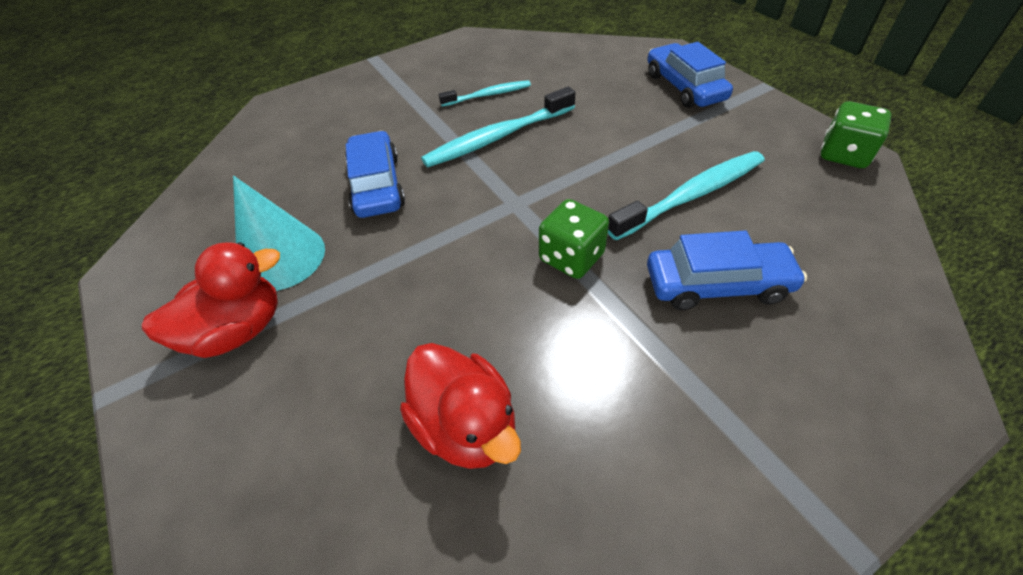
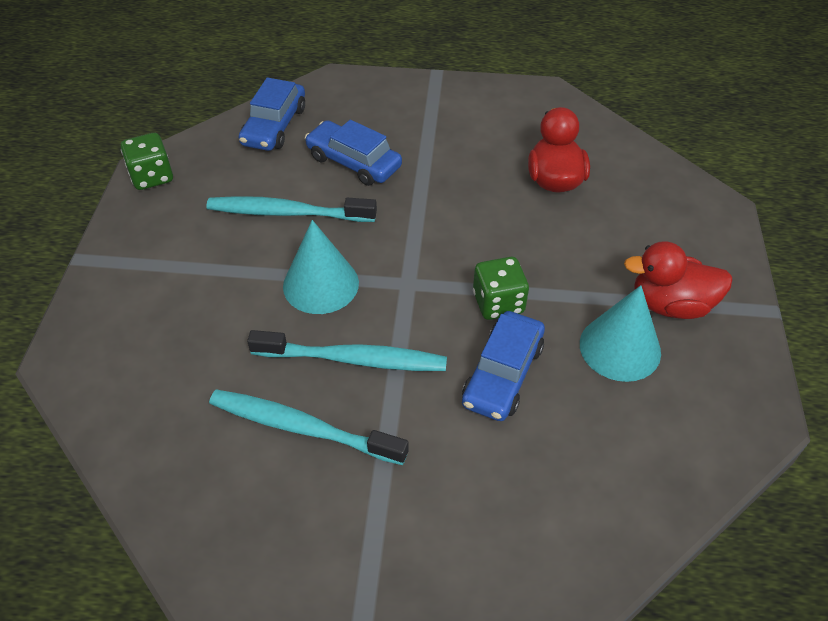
camera: 145 degrees left, 0 degrees up
turquoise toothbrush [439,80,531,106] -> turquoise toothbrush [209,389,409,465], size x1.68
green dice [539,199,609,279] -> green dice moved to [473,257,529,320]
blue car [647,42,733,108] -> blue car moved to [239,77,305,151]
none -> turquoise cone [283,220,359,314]

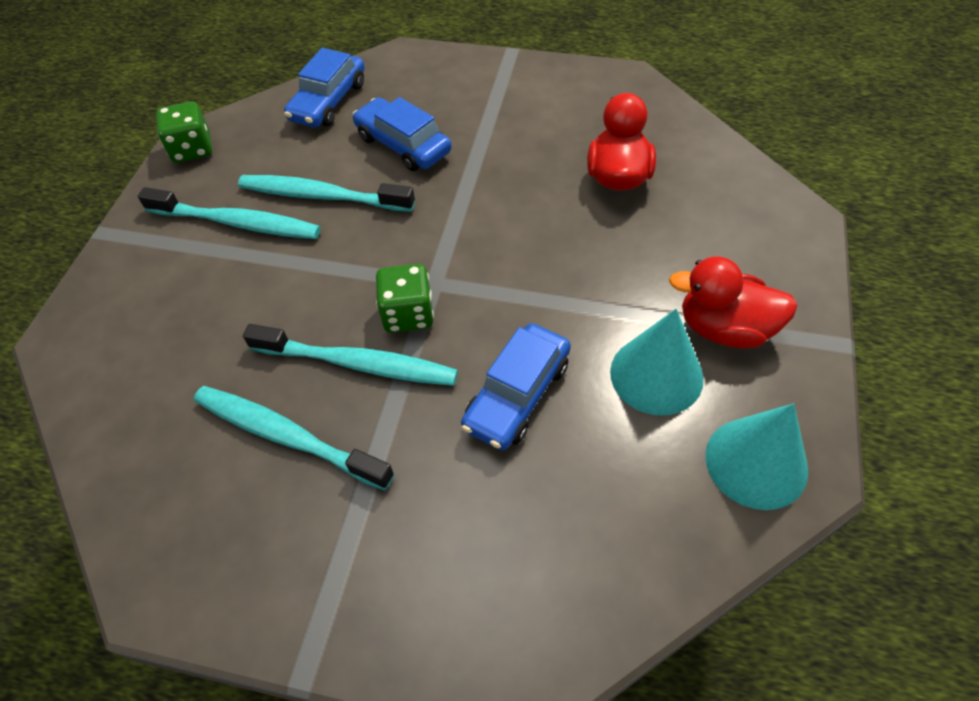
camera: 10 degrees right, 5 degrees up
turquoise cone [283,220,359,314] -> turquoise cone moved to [706,404,808,510]
green dice [473,257,529,320] -> green dice moved to [376,264,434,333]
none -> turquoise toothbrush [138,187,320,239]

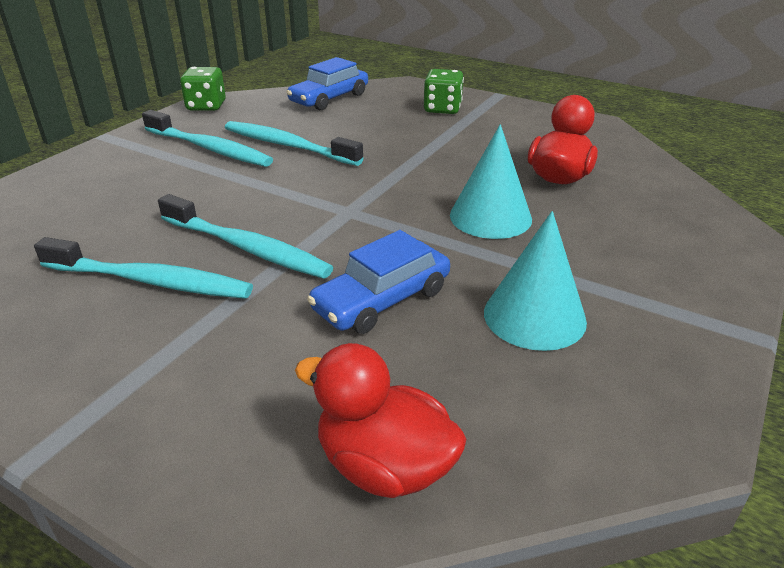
camera: 15 degrees right, 20 degrees down
turquoise toothbrush [194,386,394,490] -> turquoise toothbrush turned 150 degrees clockwise [34,237,253,299]
blue car [352,97,452,171] -> none
green dice [376,264,434,333] -> green dice moved to [424,69,464,114]
red duck [669,257,798,349] -> red duck moved to [295,343,466,498]
turquoise cone [706,404,808,510] -> turquoise cone moved to [450,124,532,239]

